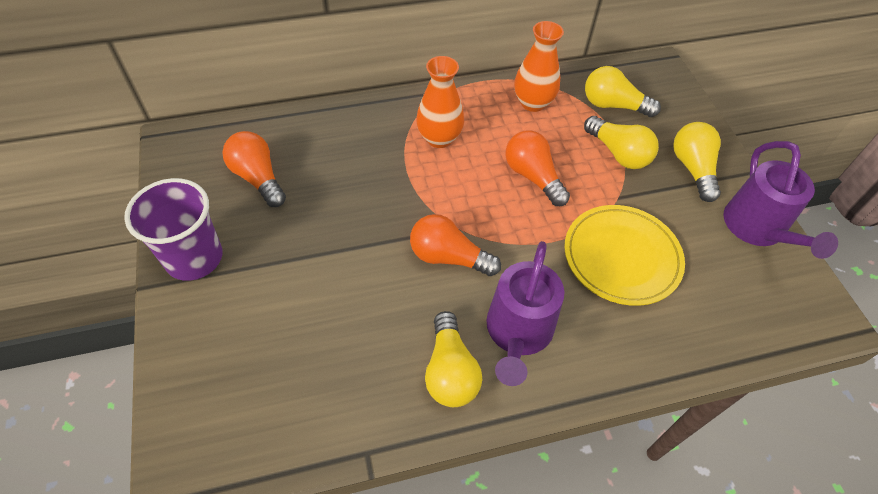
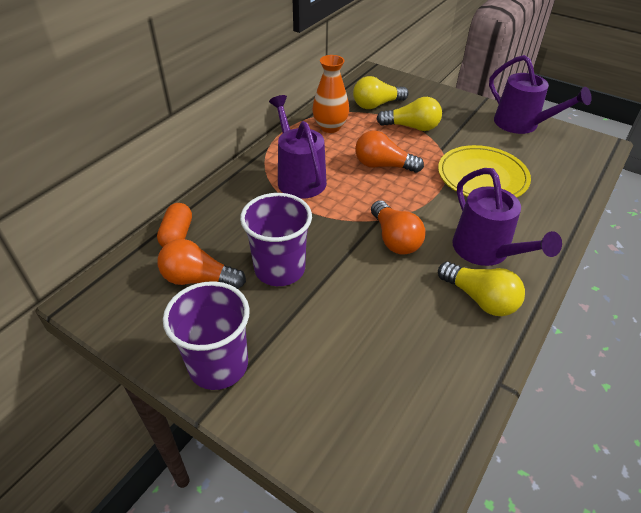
camera: 40 degrees left, 10 degrees down
orange light bulb [410,214,501,276] -> orange light bulb turned 90 degrees counterclockwise [371,200,426,255]
orange vase [416,56,464,148] -> purple watering can [269,95,327,199]
yellow light bulb [673,122,721,202] -> none
none -> orange capsule [157,203,192,247]
none -> purple cup [240,193,312,286]

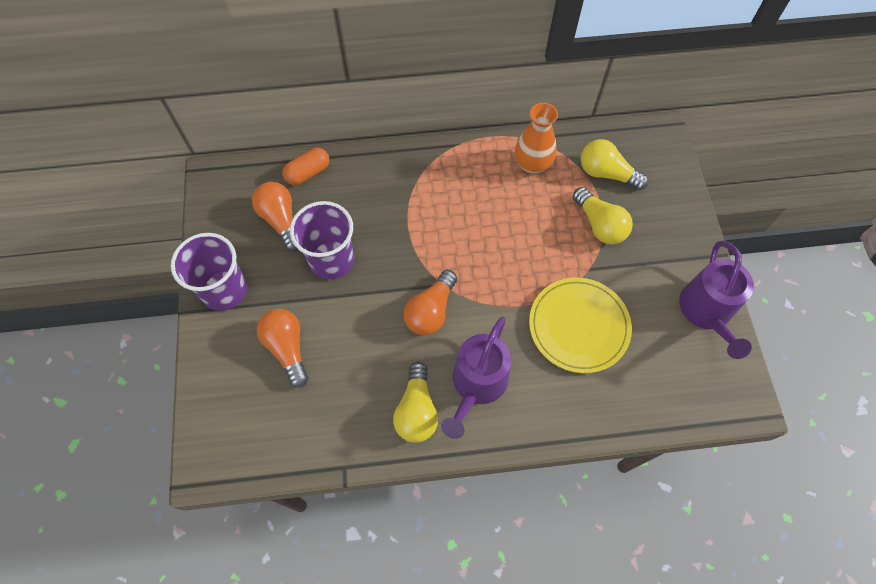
camera: 50 degrees right, 20 degrees up
purple watering can [269,95,327,199] -> none
orange light bulb [355,131,424,173] -> orange light bulb moved to [257,309,308,387]

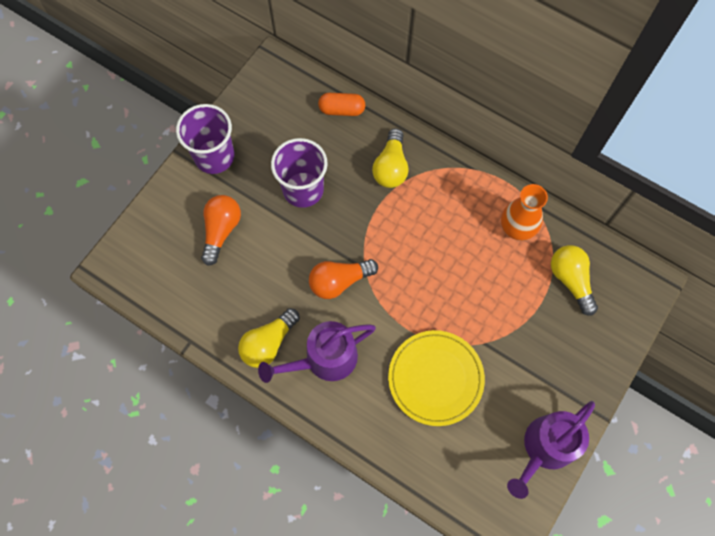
camera: 40 degrees right, 5 degrees up
orange light bulb [252,182,298,251] -> none
yellow light bulb [573,187,633,244] -> yellow light bulb moved to [372,128,409,188]

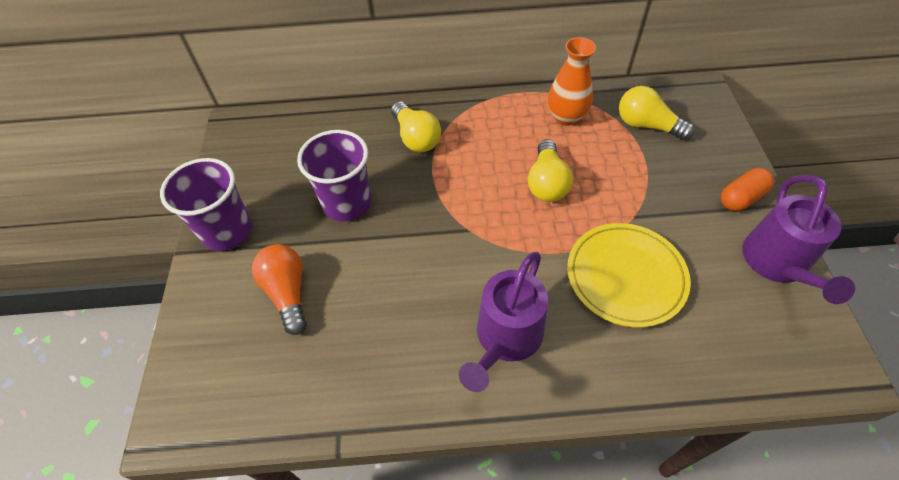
camera: 35 degrees left, 15 degrees down
yellow light bulb [238,308,300,368] -> yellow light bulb moved to [528,139,573,202]
orange light bulb [309,259,378,299] -> none
orange capsule [318,93,366,116] -> orange capsule moved to [721,168,774,211]

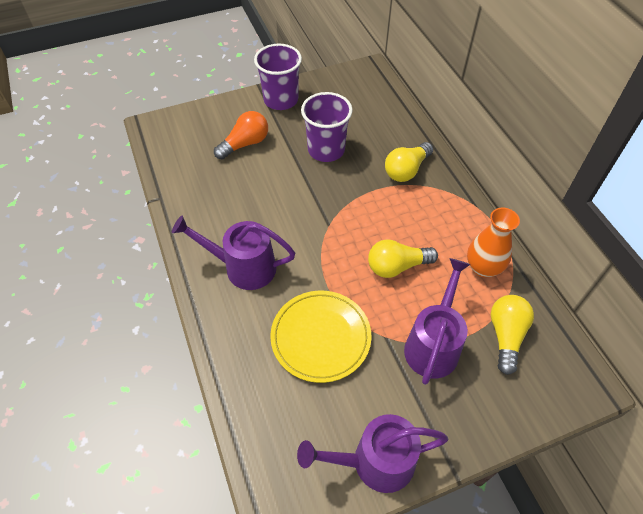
camera: 70 degrees right, 0 degrees up
orange capsule [721,168,774,211] -> none
none -> purple watering can [404,258,471,385]

